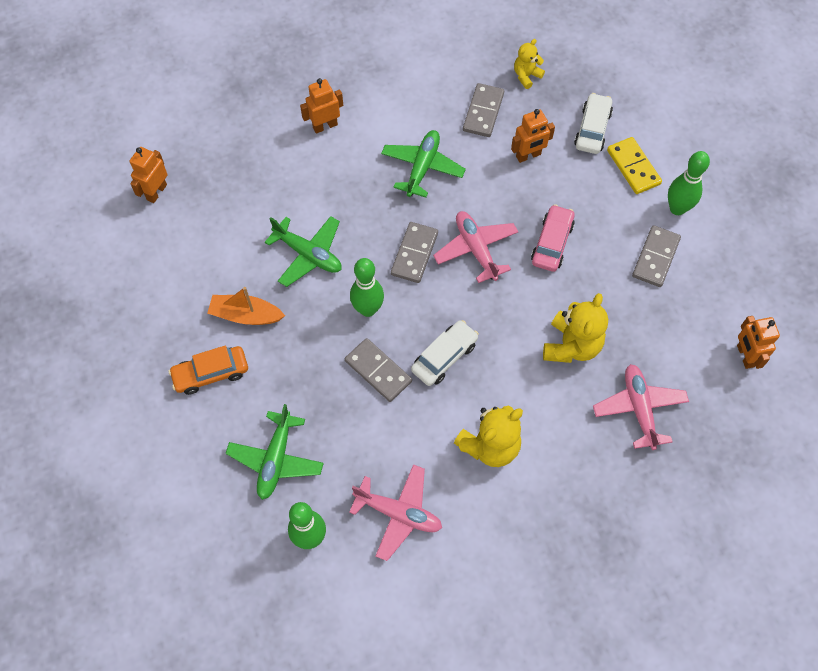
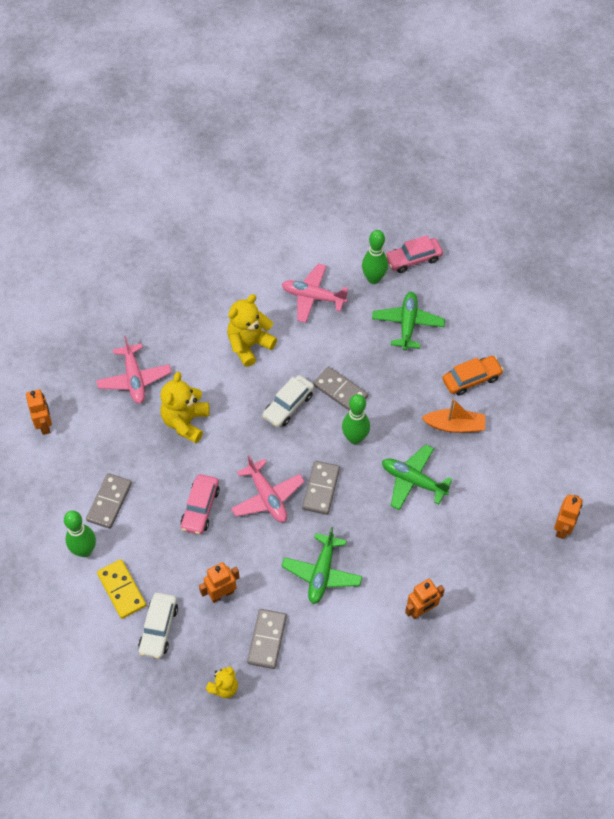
camera: 175 degrees right, 5 degrees down
none -> pink car [385,235,443,273]

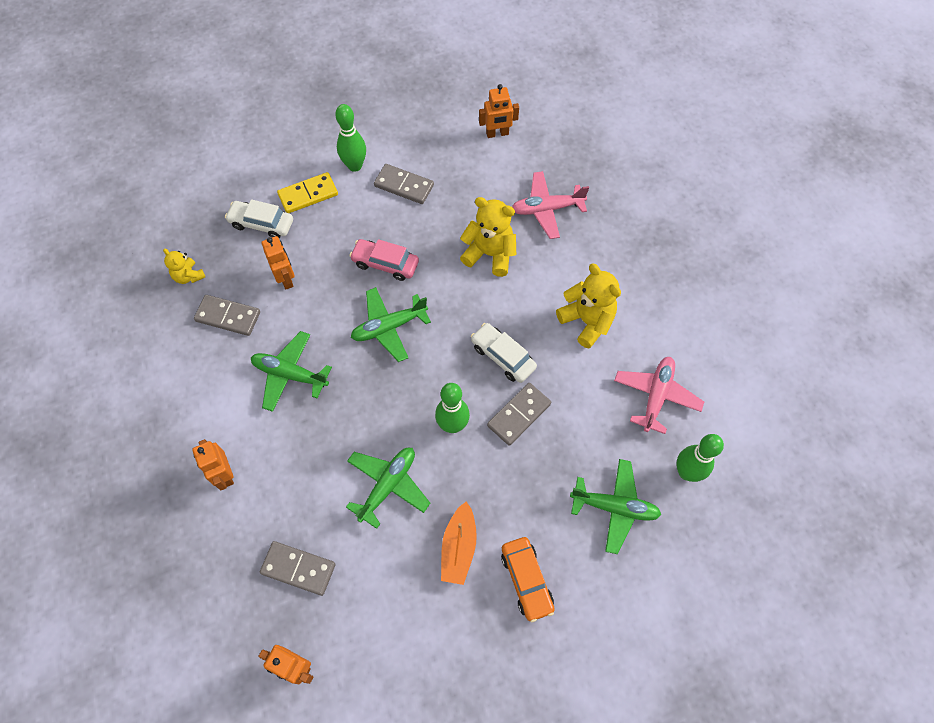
camera: 95 degrees right, 5 degrees up
pink plane [231,455,305,522] -> green plane [351,287,431,362]
grey domino [302,461,340,515] -> grey domino moved to [260,541,336,596]
pink car [385,235,443,273] -> none

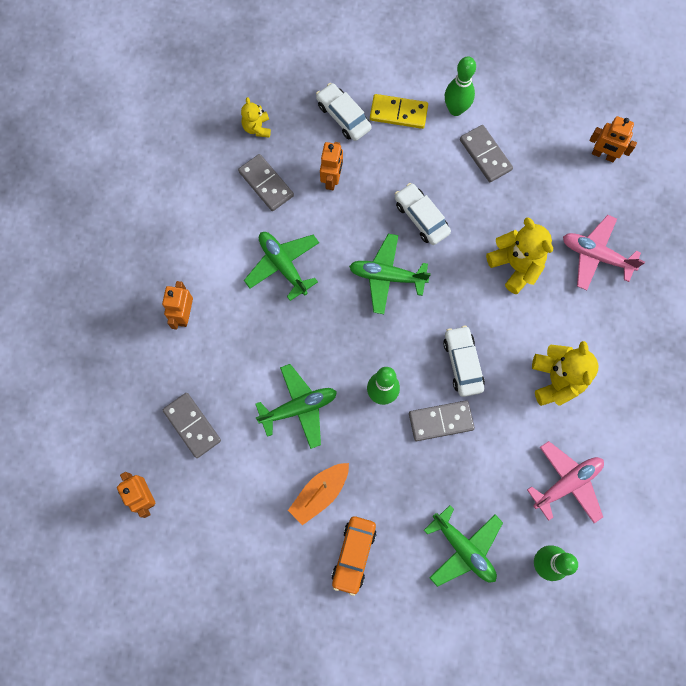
camera: 35 degrees right, 10 degrees up
pink car [349,239,419,281] -> white car [395,183,451,245]

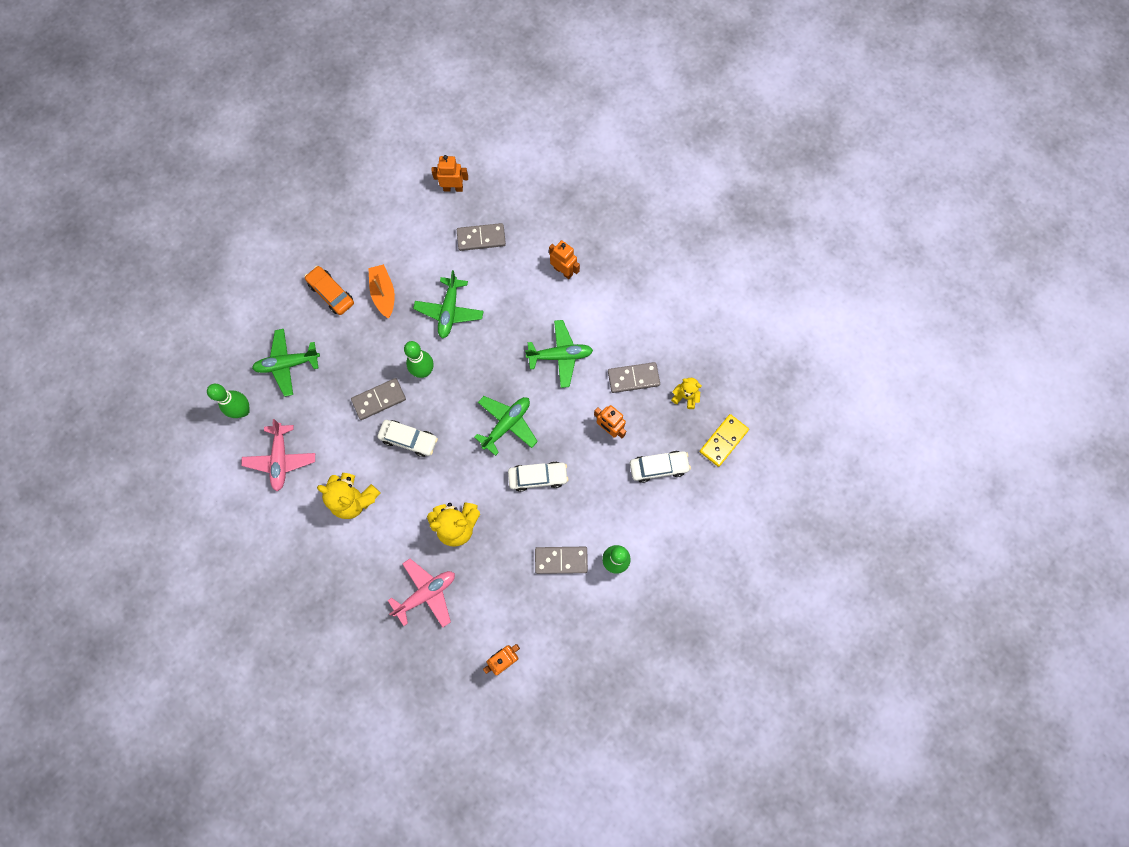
camera: 120 degrees right, 0 degrees up
yellow domino [370,94,428,129] -> yellow domino moved to [700,414,749,467]
grey domino [409,400,475,441] -> grey domino turned 45 degrees clockwise [351,378,406,420]

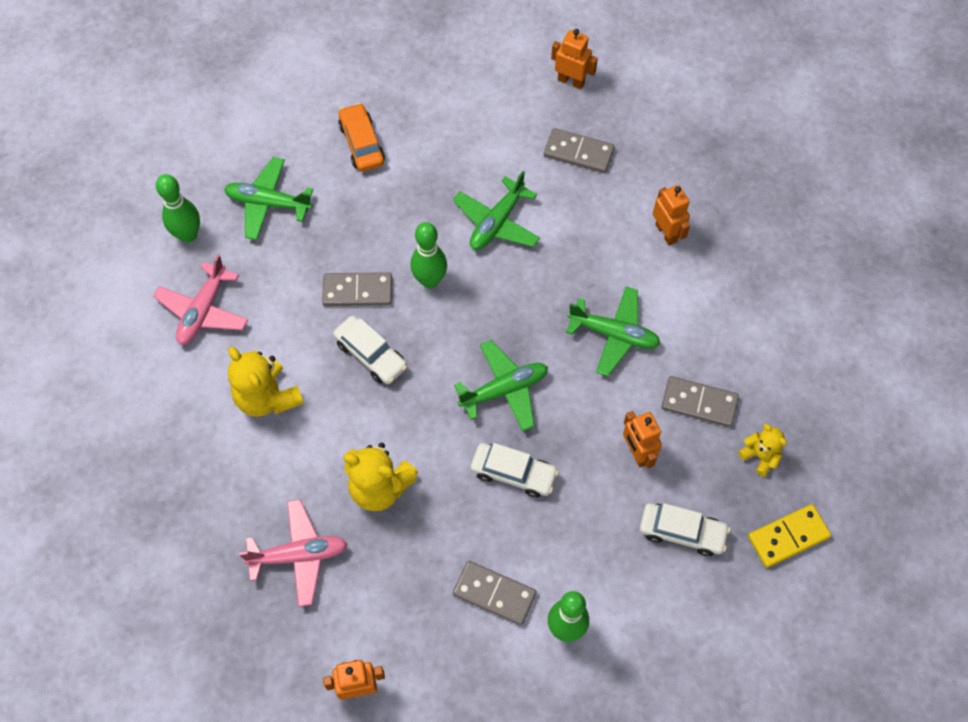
camera: 25 degrees right, 10 degrees down
orange boat [368,264,395,319] -> none

